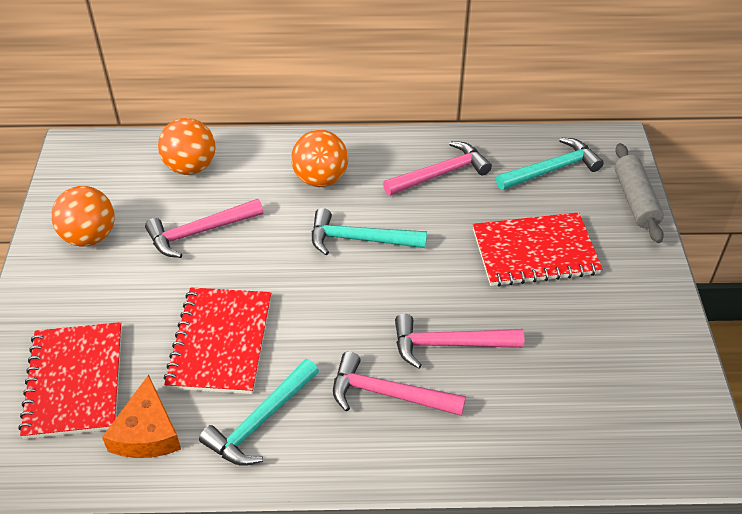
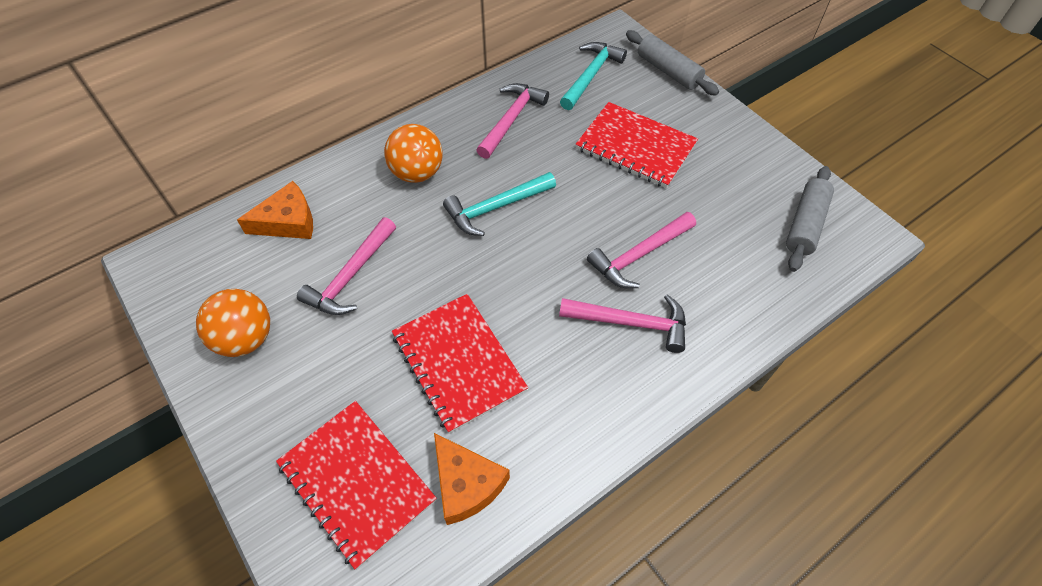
camera: 35 degrees left, 10 degrees up
orange ball [158,118,216,175] -> orange cheese [237,181,313,239]
turquoise hammer [199,359,319,466] -> none
pink hammer [333,352,466,416] -> pink hammer turned 150 degrees counterclockwise [559,294,686,353]
red notebook [473,212,602,287] -> red notebook turned 75 degrees clockwise [576,102,698,188]
none -> grey rolling pin [786,166,834,272]

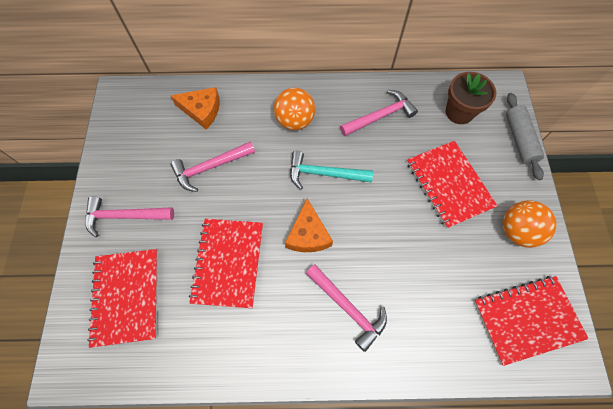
camera: 35 degrees right, 10 degrees up
orange ball [196,289,270,357] -> orange ball moved to [502,200,557,248]
orange cheese [434,433,510,525] -> orange cheese moved to [285,198,333,252]
turquoise hammer [560,42,627,110] -> brown flower pot [446,72,496,124]
pink hammer [587,212,696,288] -> pink hammer moved to [85,196,174,237]
grey rolling pin [786,166,834,272] -> red notebook [474,276,589,366]

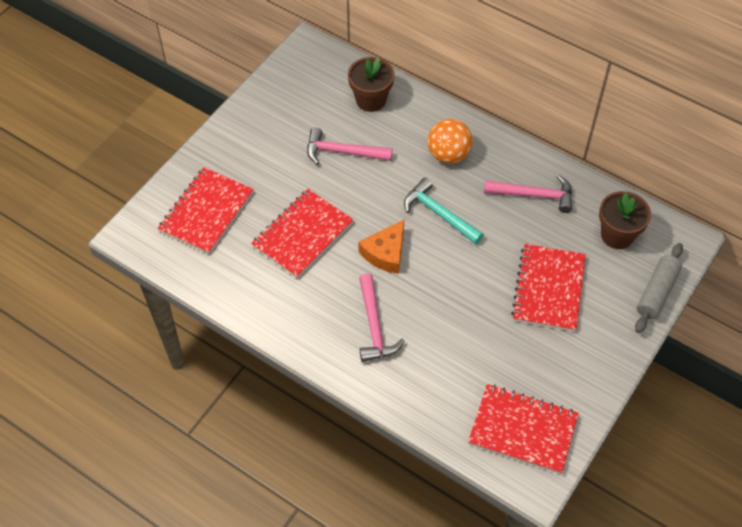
camera: 35 degrees right, 10 degrees down
pink hammer [85,196,174,237] -> none
orange cheese [170,87,220,129] -> brown flower pot [348,57,394,112]
orange ball [502,200,557,248] -> none

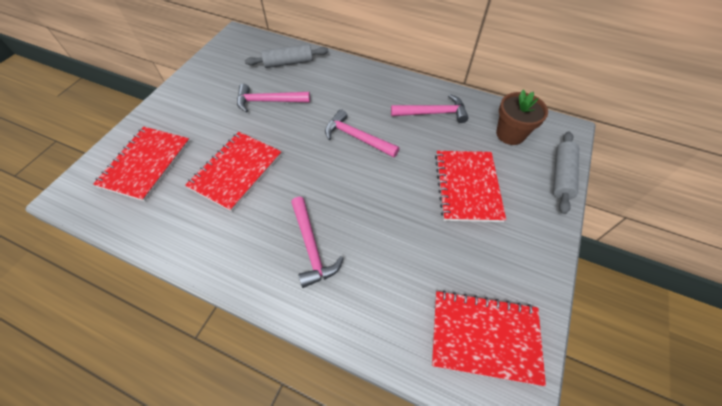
camera: 10 degrees left, 0 degrees up
brown flower pot [348,57,394,112] -> grey rolling pin [245,44,328,68]
orange cheese [358,220,404,274] -> none
turquoise hammer [404,178,484,244] -> pink hammer [325,109,399,158]
orange ball [428,119,473,164] -> none

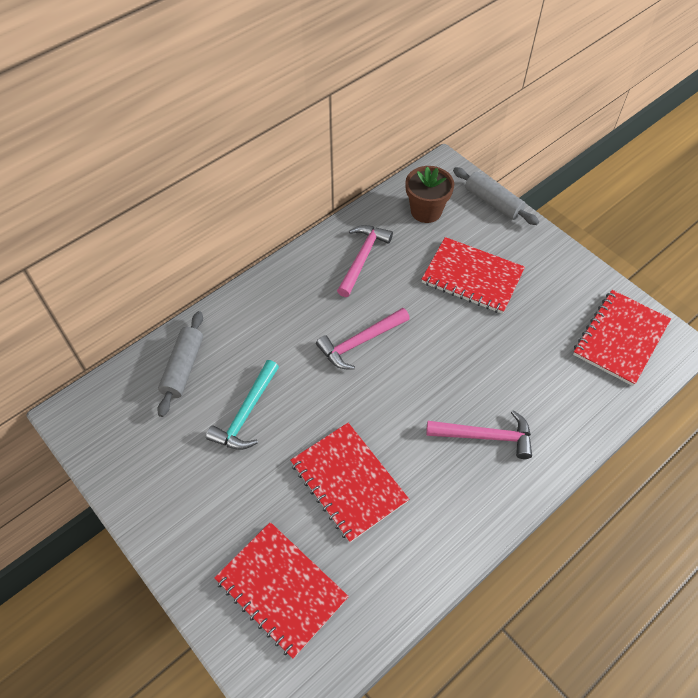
camera: 65 degrees left, 0 degrees up
pink hammer [237,84,310,112] -> turquoise hammer [206,360,279,450]

